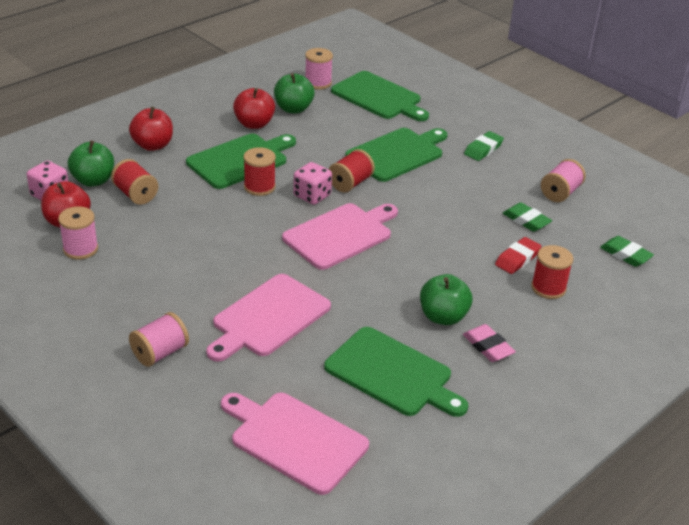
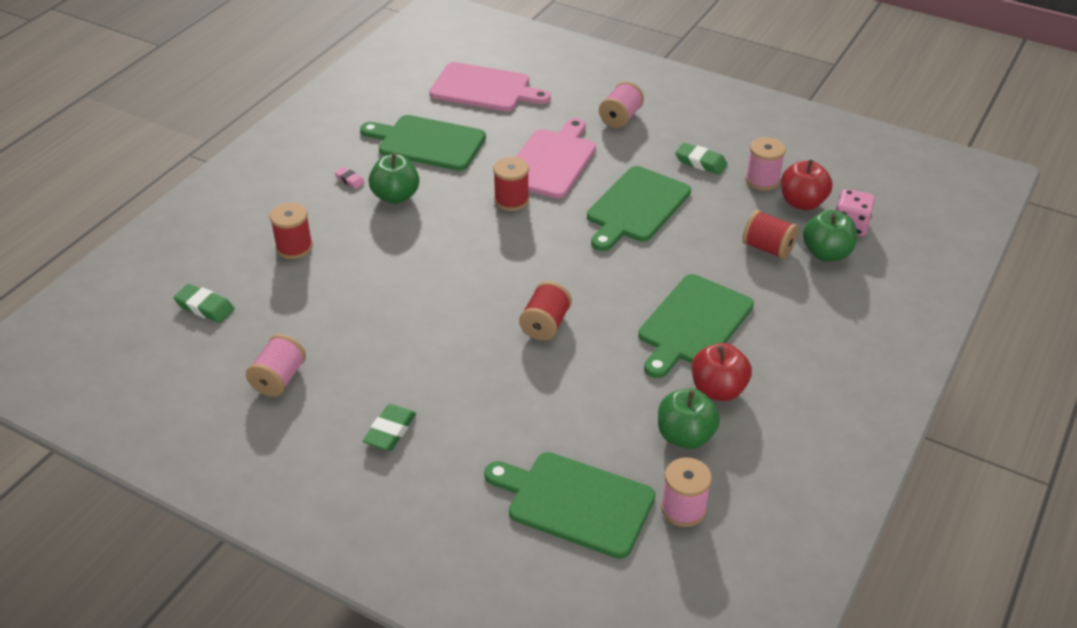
camera: 165 degrees right, 5 degrees up
red apple [129,107,173,151] -> none
red spool [243,147,276,196] -> red spool moved to [493,157,529,211]
pink cutting board [282,203,398,270] -> none
pink dice [293,162,332,205] -> none
green cutting board [345,128,448,182] -> green cutting board moved to [587,166,691,251]
pink eraser [463,324,516,362] -> pink eraser [335,167,365,189], size x0.61
red eraser [495,237,541,274] -> none
green eraser [502,202,552,232] -> green eraser moved to [675,143,727,175]

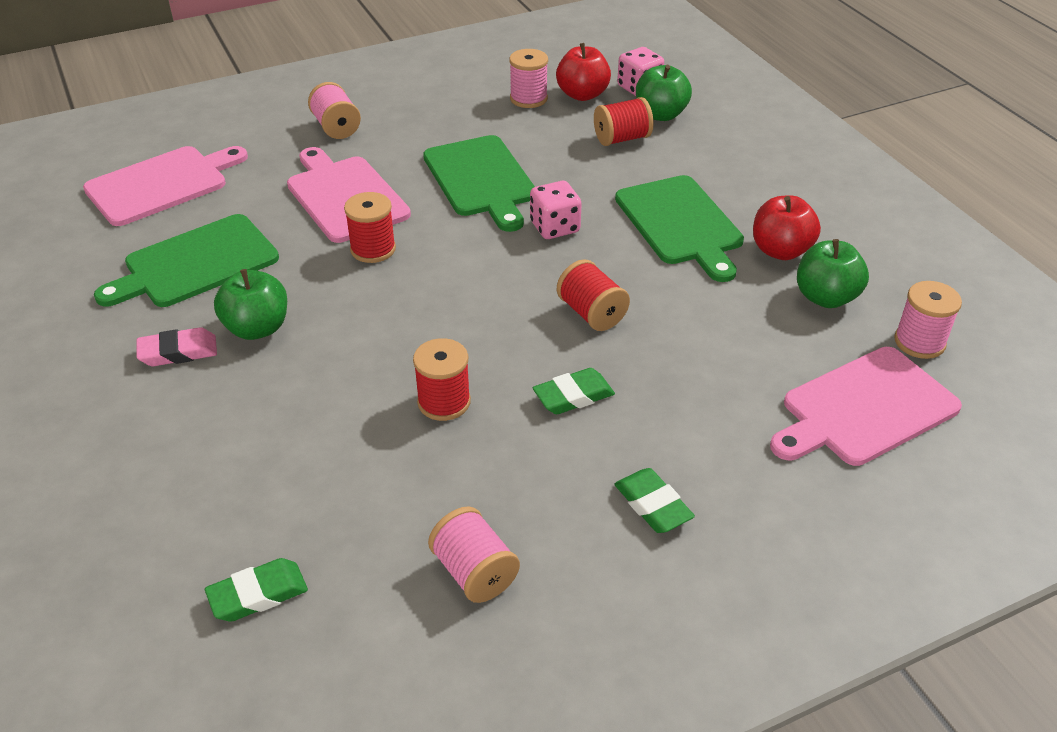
camera: 55 degrees left, 0 degrees up
red spool [270,203,313,259] -> red spool moved to [413,338,471,421]
pink eraser [335,167,365,189] -> pink eraser [136,327,217,366], size x1.64
green cutting board [484,452,655,559] -> pink cutting board [770,347,962,466]
green eraser [675,143,727,175] -> green eraser moved to [533,368,615,414]
none -> pink dice [530,181,582,239]

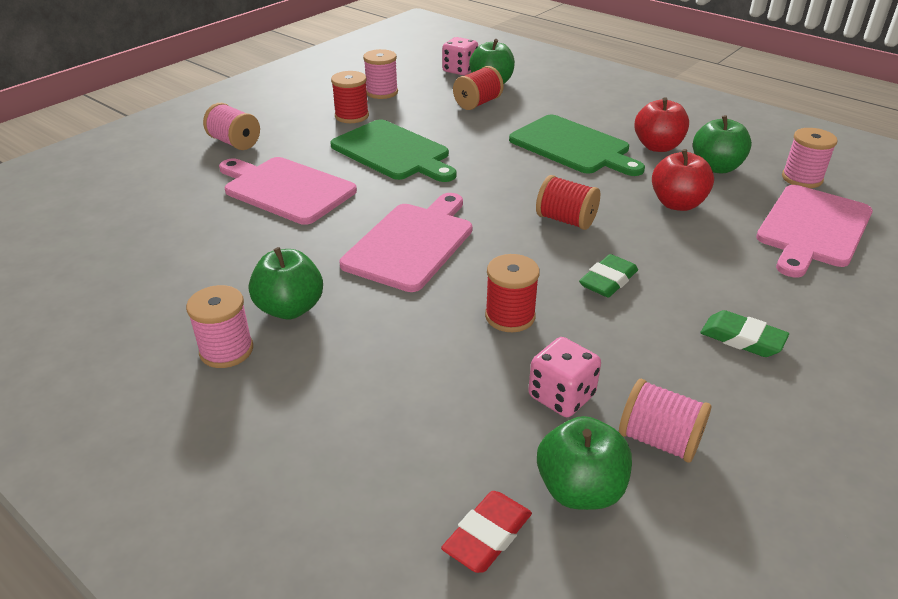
camera: 25 degrees left, 5 degrees down
pink cutting board [83,146,248,226] -> pink cutting board moved to [340,193,472,292]
green cutting board [94,214,279,307] -> none
pink eraser [136,327,217,366] -> pink spool [186,285,253,368]
green eraser [205,558,308,622] -> red eraser [441,491,532,573]
red spool [344,192,396,263] -> red spool moved to [331,71,369,123]
pink dice [530,181,582,239] -> pink dice moved to [528,337,601,417]
red apple [556,43,611,101] -> red apple moved to [652,149,714,211]
none -> green apple [537,416,632,510]

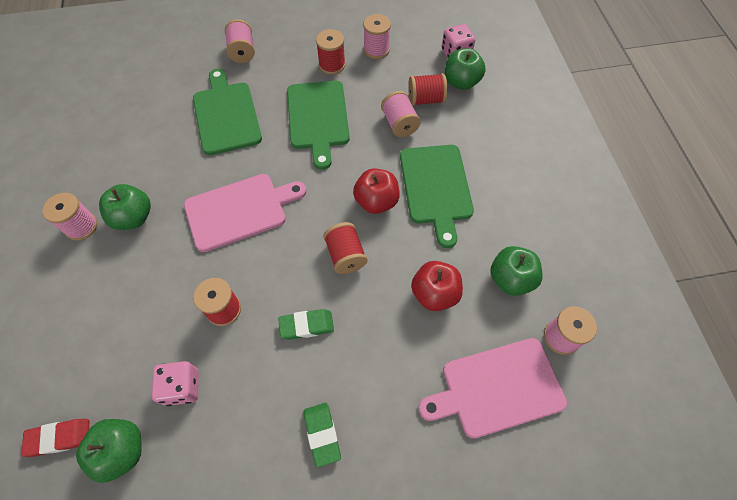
camera: 40 degrees right, 25 degrees up
pink cutting board [219,157,357,225] -> green cutting board [193,68,262,155]
pink spool [619,379,711,462] -> pink spool moved to [381,91,421,137]
red apple [634,97,689,152] -> red apple moved to [353,169,400,214]

